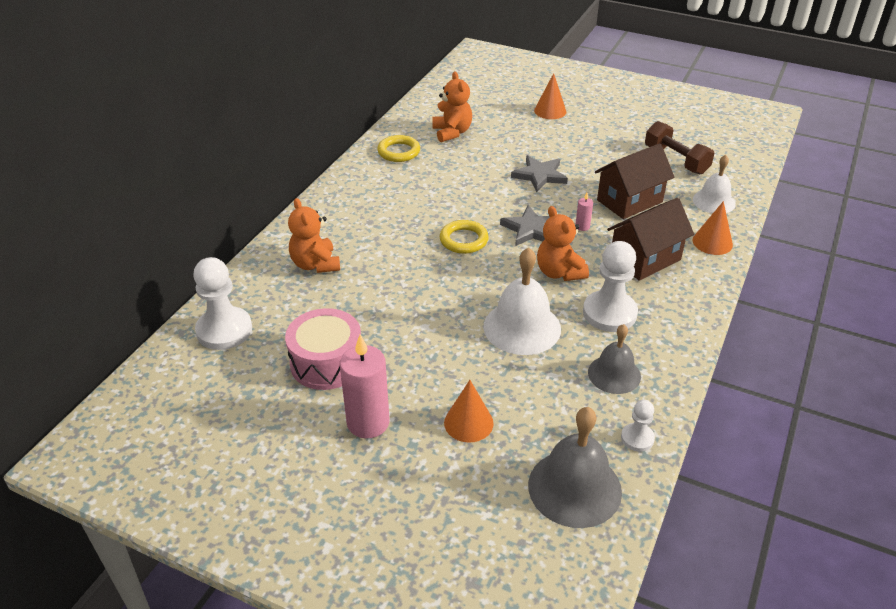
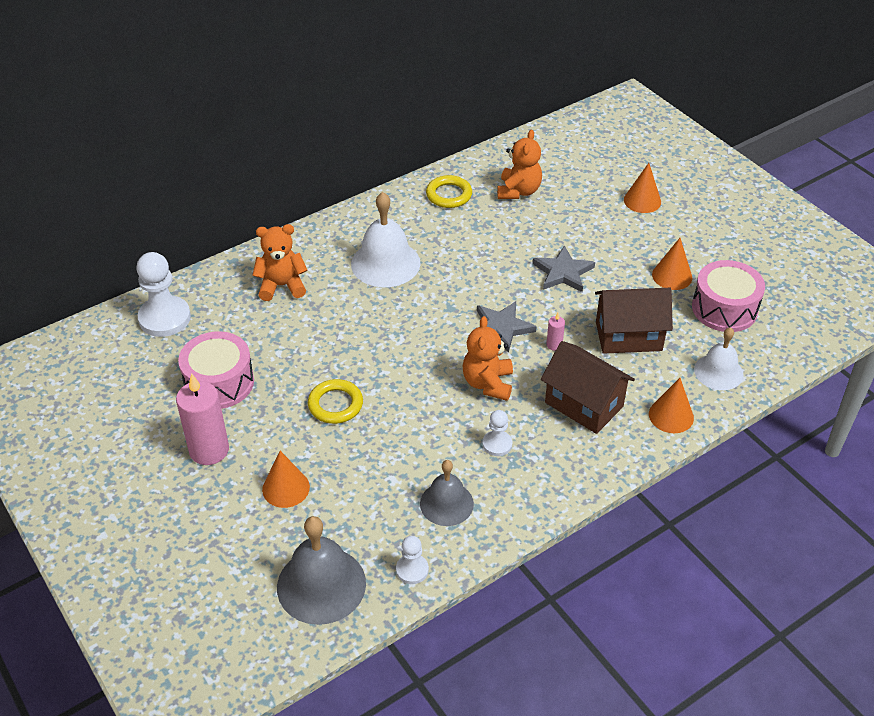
camera: 30 degrees right, 5 degrees up
orange teddy bear [288,198,340,273] -> orange teddy bear turned 75 degrees clockwise [252,224,307,301]
yellow ring [440,220,489,254] -> yellow ring moved to [308,379,363,424]
white bell [483,247,561,355] -> white bell moved to [351,192,421,287]
white pawn [583,241,638,332] -> white pawn [483,410,512,456], size x0.53
brown house [607,198,694,281] -> brown house turned 45 degrees clockwise [541,341,635,434]
brown dumbbell [645,121,714,174] -> pink drum [692,260,765,332]
none -> orange cone [652,238,692,290]

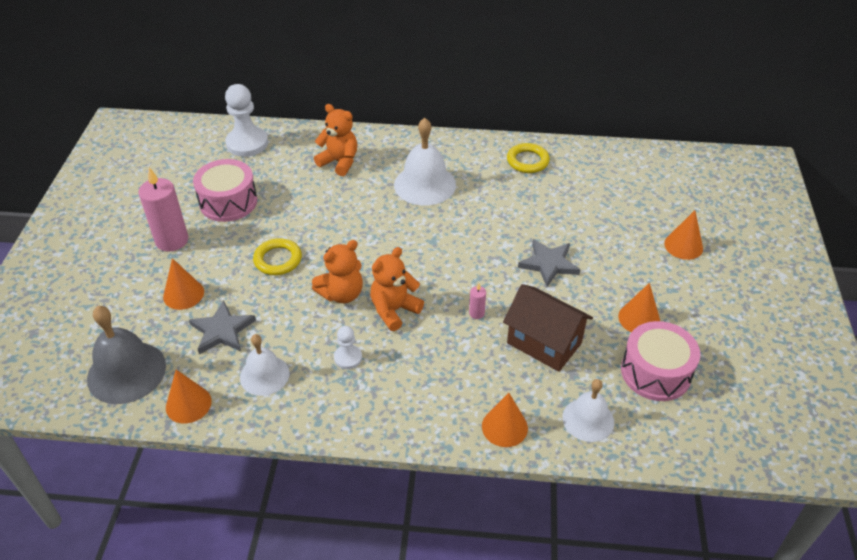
camera: 40 degrees right, 0 degrees up
white pawn [396,536,429,584] -> orange cone [166,370,212,423]
grey bell [420,460,474,526] -> white bell [240,334,290,396]
grey star [477,301,537,353] -> grey star moved to [189,300,256,354]
orange teddy bear [497,130,542,199] -> orange teddy bear moved to [312,240,363,303]
brown house [541,341,635,434] -> none

